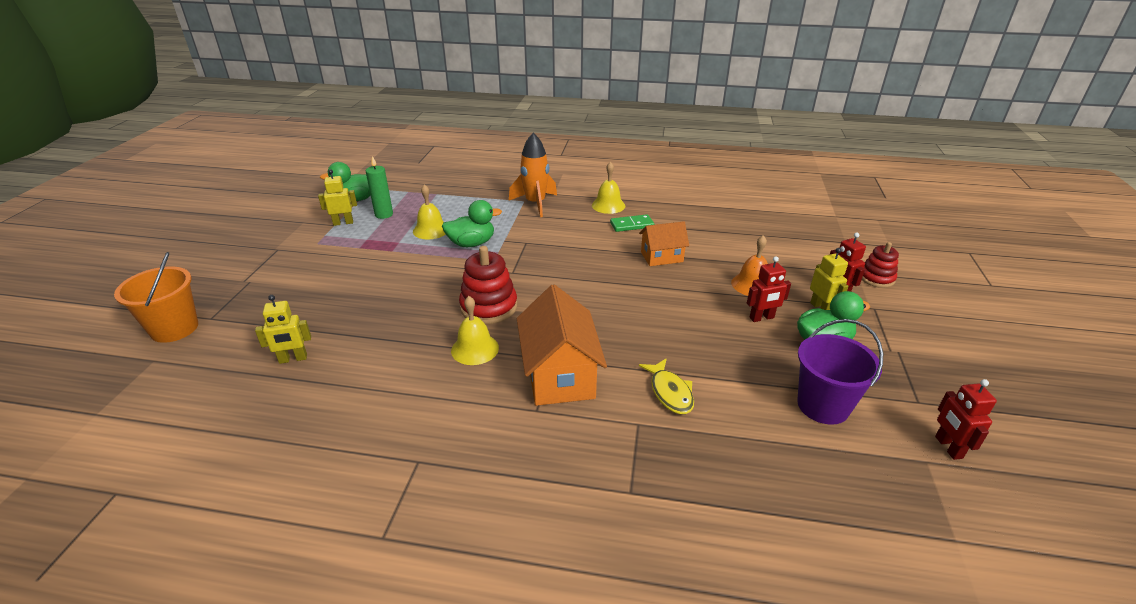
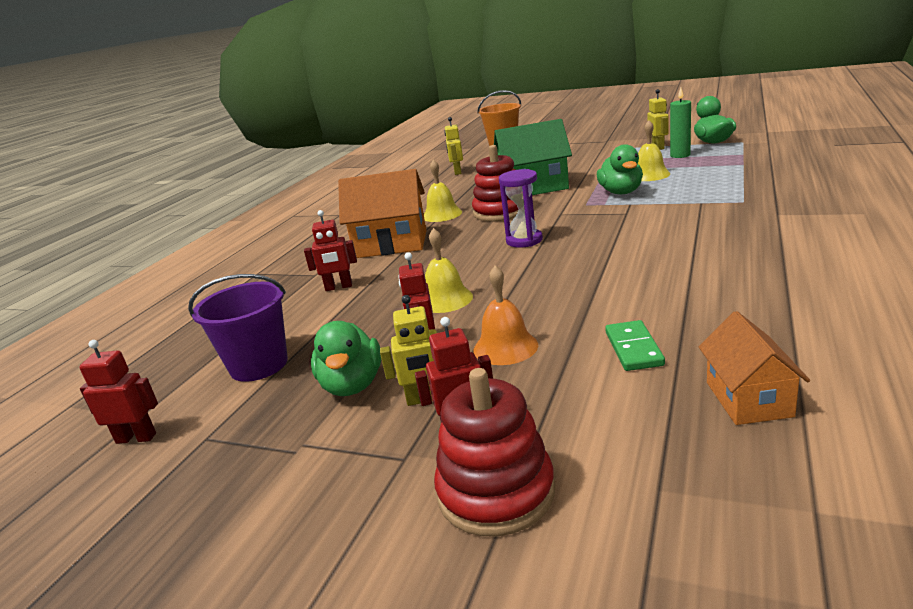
camera: 105 degrees right, 10 degrees down
orange rocket [509,133,557,217] -> none
yellow bell [592,162,625,214] -> yellow bell moved to [425,228,473,313]
green domino [610,214,654,232] -> green domino moved to [605,320,665,371]
orange house [639,221,689,266] -> orange house moved to [699,311,810,425]
yellow fish [639,358,694,414] -> red robot [304,210,357,291]
red stacking toy [862,242,899,288] -> red stacking toy [434,368,555,537], size x1.58
none -> green house [494,119,572,195]
none -> purple hourglass [499,169,543,248]

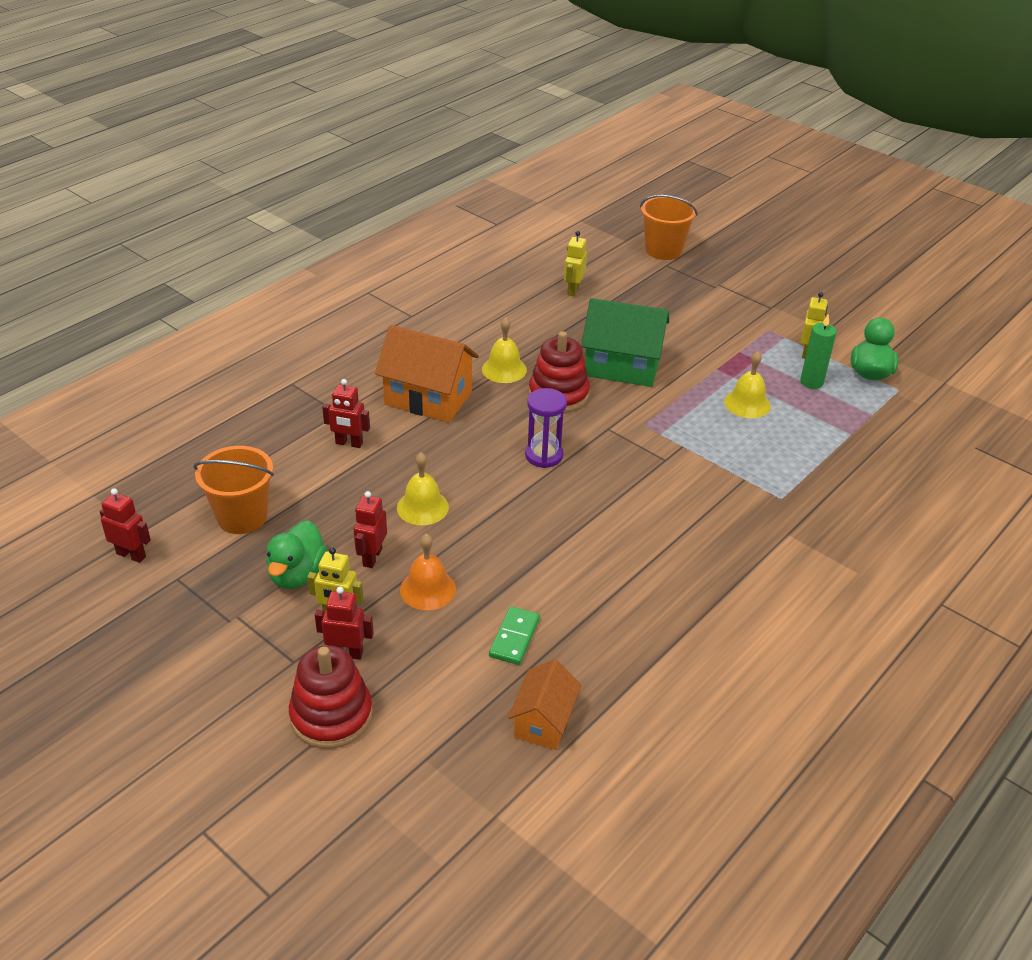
camera: 15 degrees right, 15 degrees up
purple bucket [188,274,288,382] -> orange bucket [193,446,274,534]
green duck [597,144,643,194] -> none

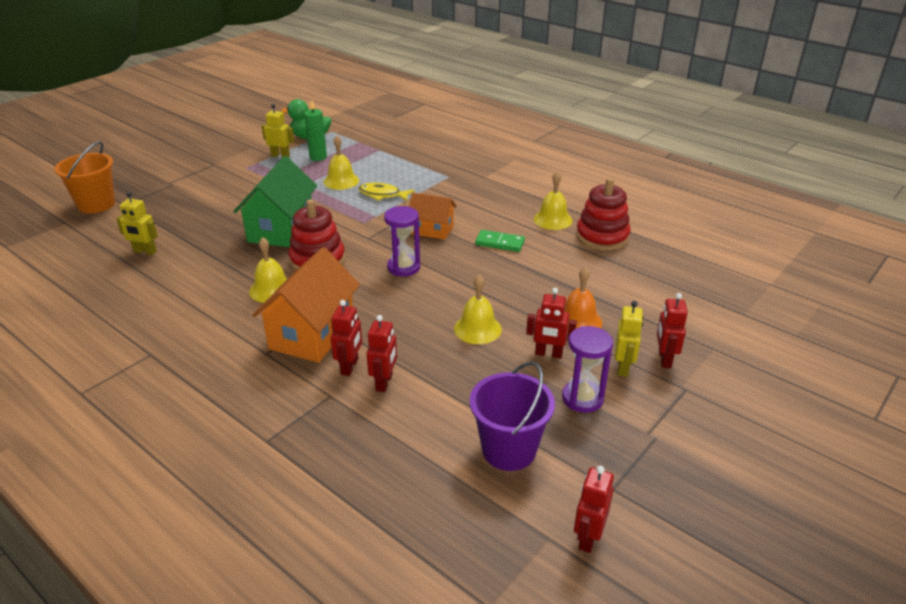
camera: 90 degrees left, 5 degrees down
orange bucket [193,446,274,534] -> purple bucket [470,362,555,471]
green duck [266,520,328,589] -> purple hourglass [562,326,613,413]
red stacking toy [289,645,373,749] -> red stacking toy moved to [576,178,631,251]
green domino [489,606,540,665] -> green domino moved to [475,230,525,252]
orange house [508,659,581,750] -> orange house moved to [409,193,457,240]
none -> red robot [331,300,362,376]
none -> yellow fish [358,183,415,201]
none -> yellow bell [534,171,573,230]

